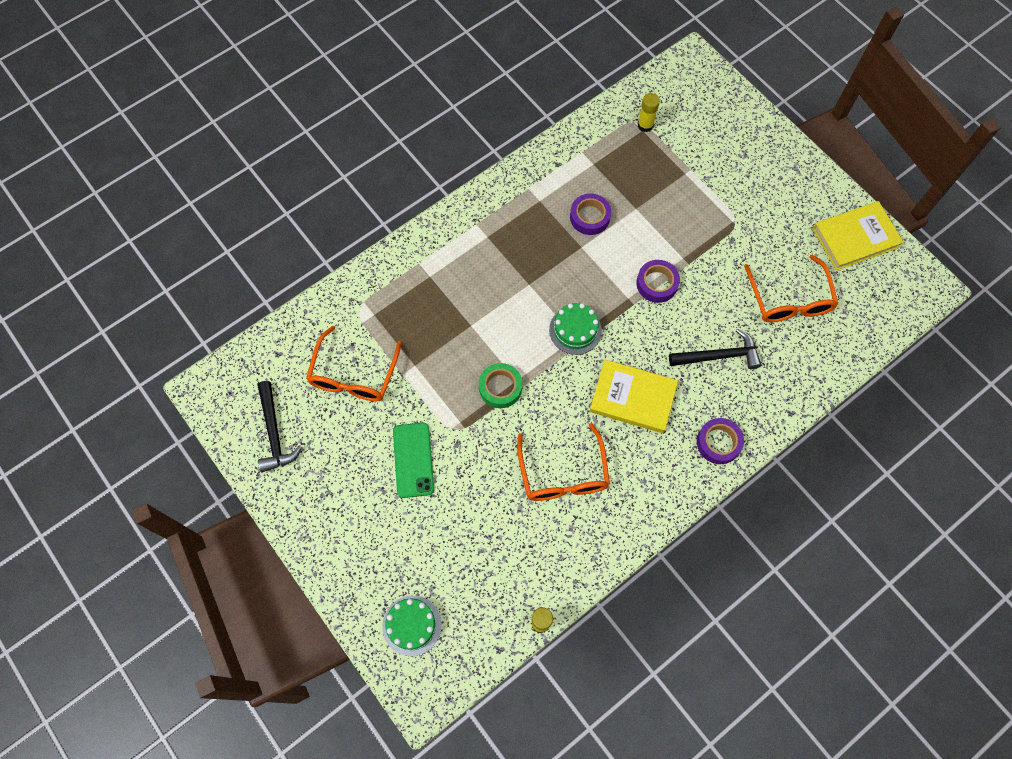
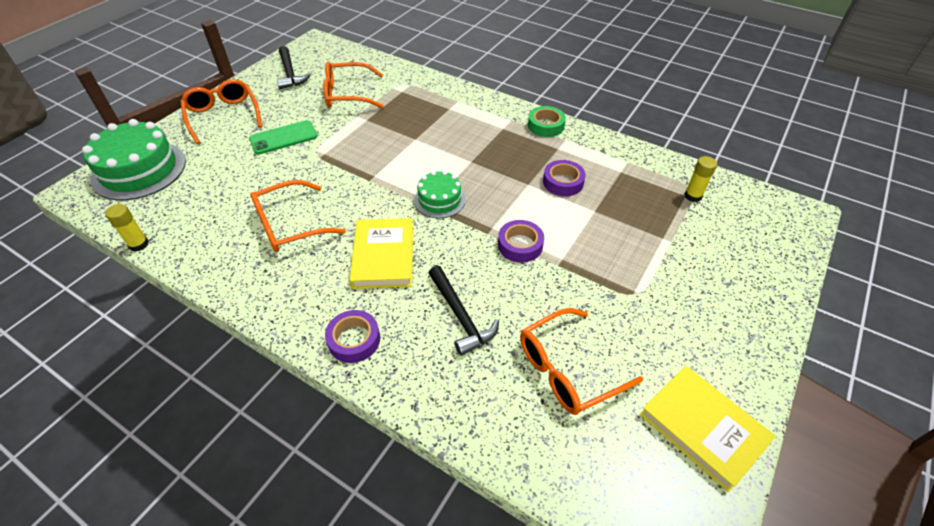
camera: 70 degrees right, 20 degrees down
black hammer [258,381,302,472] -> black hammer turned 75 degrees counterclockwise [277,46,311,89]
green cake [383,595,442,656] -> green cake [82,119,186,201], size x1.79
green tape [479,363,522,408] -> green tape moved to [528,106,566,137]
none -> orange glasses [181,79,262,144]

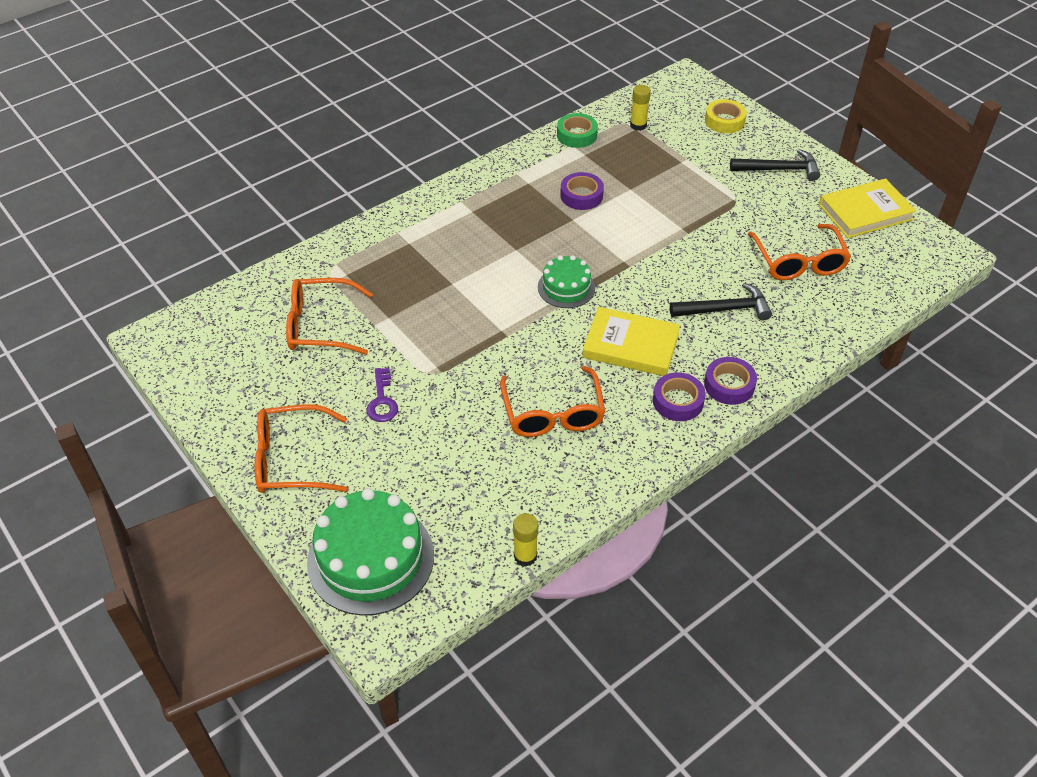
camera: 70 degrees left, 0 degrees up
green phone [249,120,318,155] -> purple key [366,368,398,422]
black hammer [277,46,311,89] -> black hammer moved to [730,149,820,181]
orange glasses [323,62,384,109] -> orange glasses turned 75 degrees clockwise [286,278,373,355]
purple tape [498,220,544,263] -> purple tape moved to [653,372,706,421]
green tape [528,106,566,137] -> green tape moved to [557,113,598,148]
none -> yellow tape [705,99,747,133]

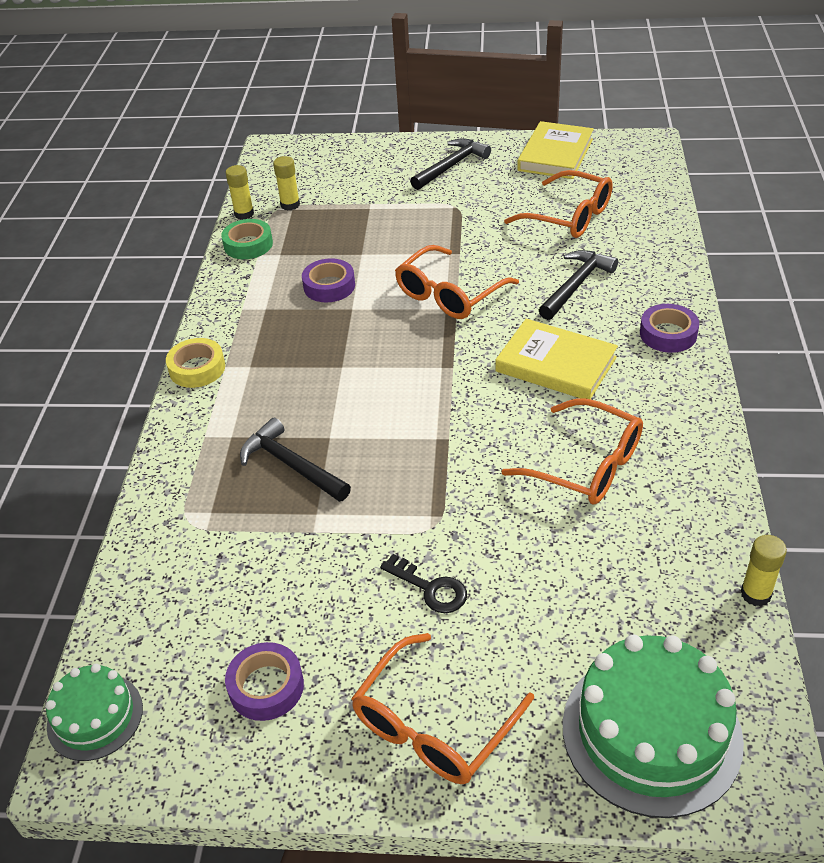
camera: 45 degrees left, 5 degrees down
orange glasses [286,278,373,355] -> orange glasses moved to [395,245,519,319]
purple key [366,368,398,422] -> black key [380,554,467,613]
green cake [538,255,595,308] -> green cake moved to [46,664,143,761]
yellow book [582,307,680,376] -> yellow book turned 60 degrees clockwise [496,319,618,399]
purple tape [653,372,706,421] -> purple tape moved to [225,642,304,721]
yellow tape [705,99,747,133] -> yellow tape moved to [166,338,225,388]
none -> yellow glue stick [226,165,254,220]
none -> black hammer [240,418,351,502]

